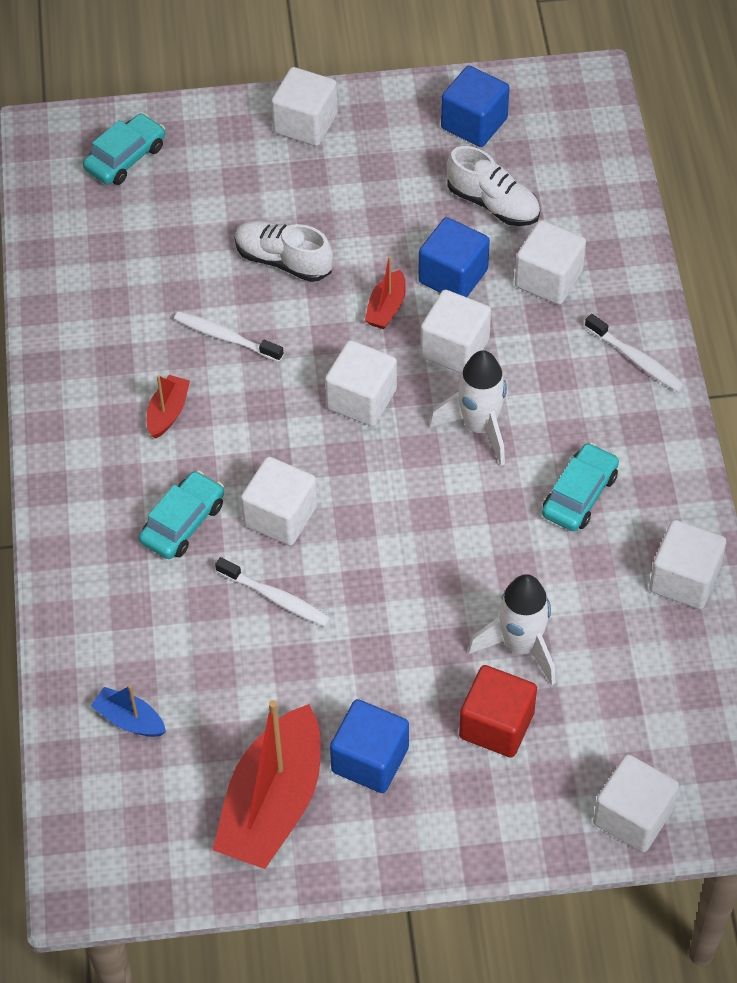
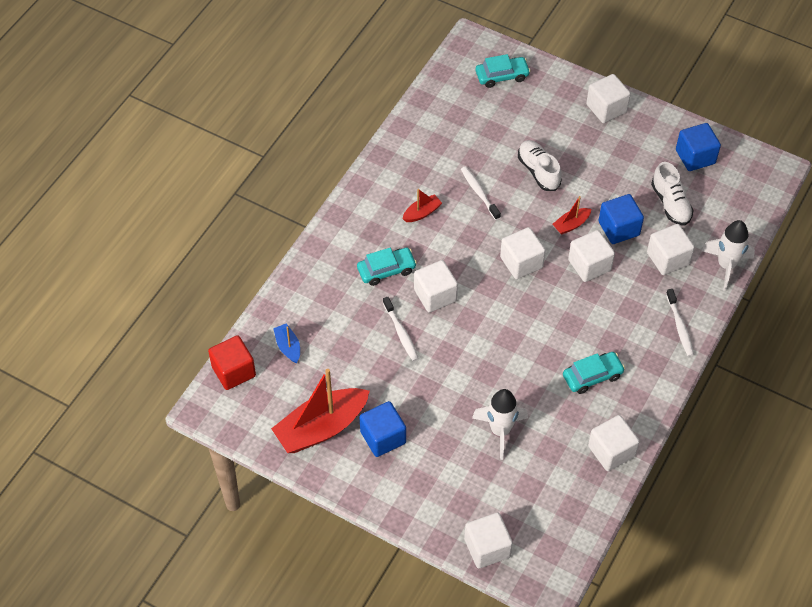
camera: 35 degrees right, 0 degrees up
white rocket [430,350,508,465] -> white rocket moved to [701,220,755,291]
red cube [459,665,537,758] -> red cube moved to [208,335,256,390]

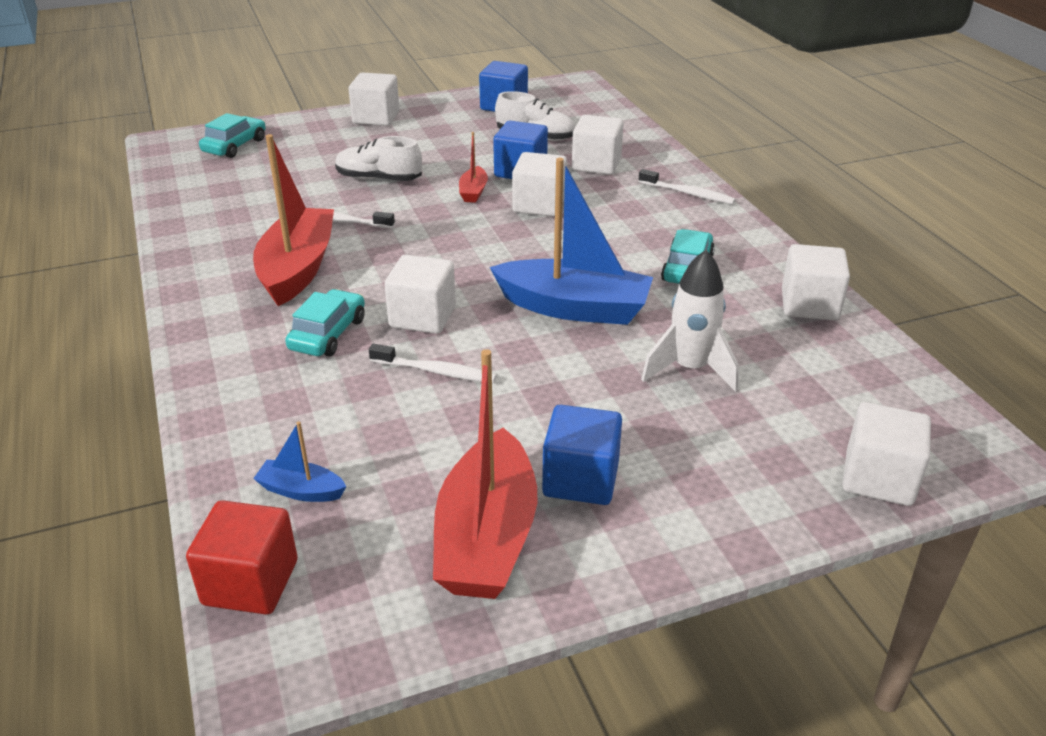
camera: 50 degrees left, 20 degrees down
red boat [403,189,442,222] -> red boat [253,134,334,306], size x2.18
white cube [500,227,546,279] -> none
white rocket [701,220,755,291] -> none
none -> blue boat [490,158,653,325]

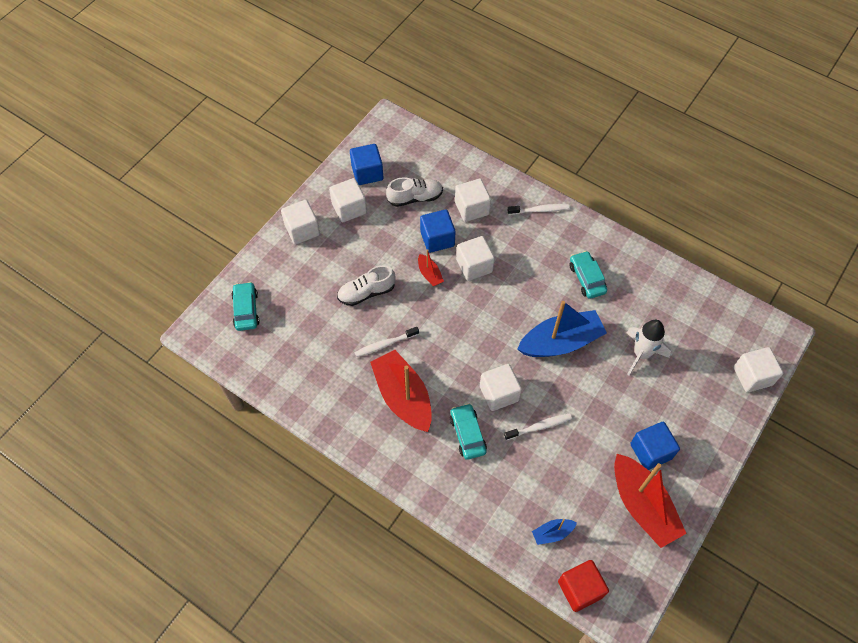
camera: 35 degrees left, 25 degrees up
white cube [782,244,850,321] -> white cube moved to [329,178,367,222]

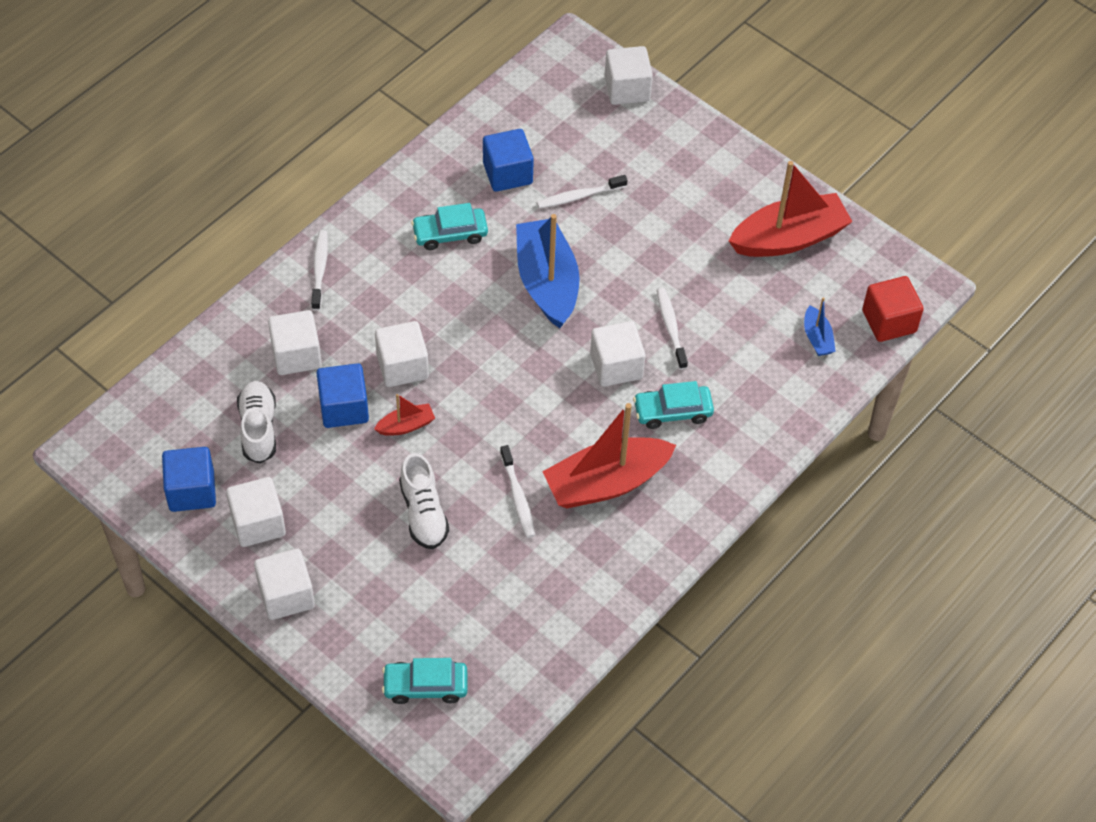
camera: 85 degrees left, 5 degrees down
white rocket [627,320,671,376] -> white toothbrush [537,175,627,209]
blue cube [630,422,680,470] -> blue cube moved to [483,129,534,192]

